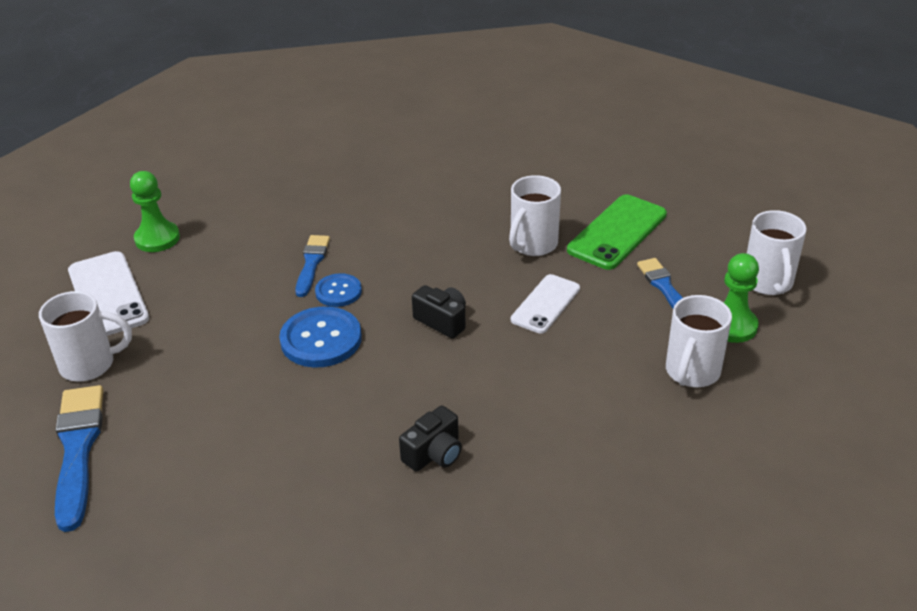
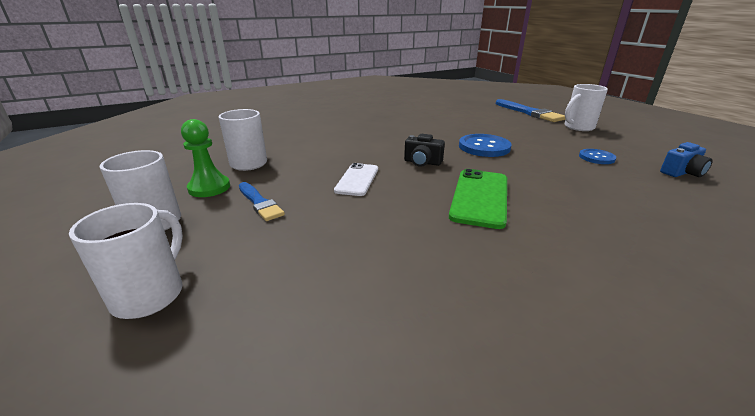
camera: 160 degrees right, 10 degrees down
white phone [68,251,149,336] -> none
green pawn [130,171,180,252] -> blue camera [660,142,713,177]
blue brush [295,235,330,297] -> none
blue button [315,273,362,307] -> blue button moved to [579,149,616,164]
black camera [399,405,462,472] -> none
white mug [509,175,561,256] -> white mug moved to [69,203,183,319]
green phone [567,194,667,270] -> green phone moved to [449,169,507,229]

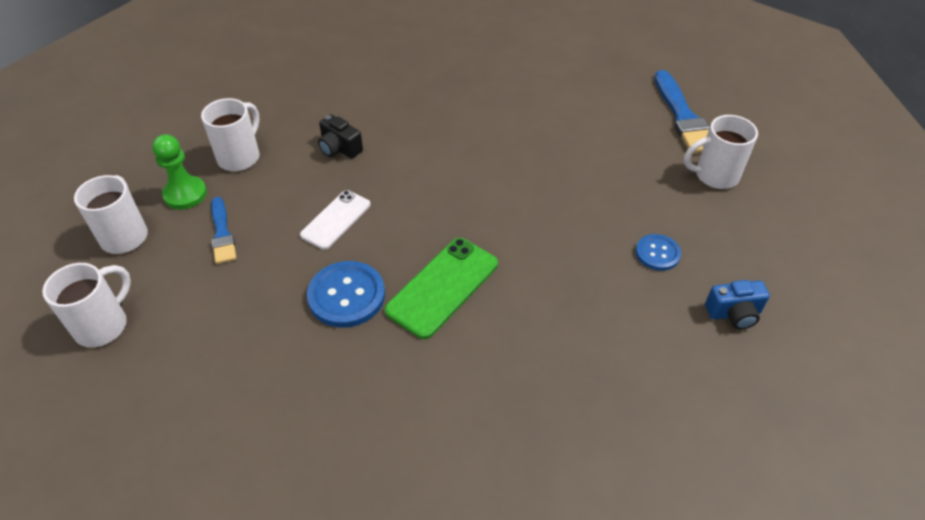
camera: 20 degrees right, 20 degrees up
black camera [404,134,445,167] -> black camera moved to [318,114,363,159]
blue button [459,134,511,157] -> blue button moved to [307,261,385,328]

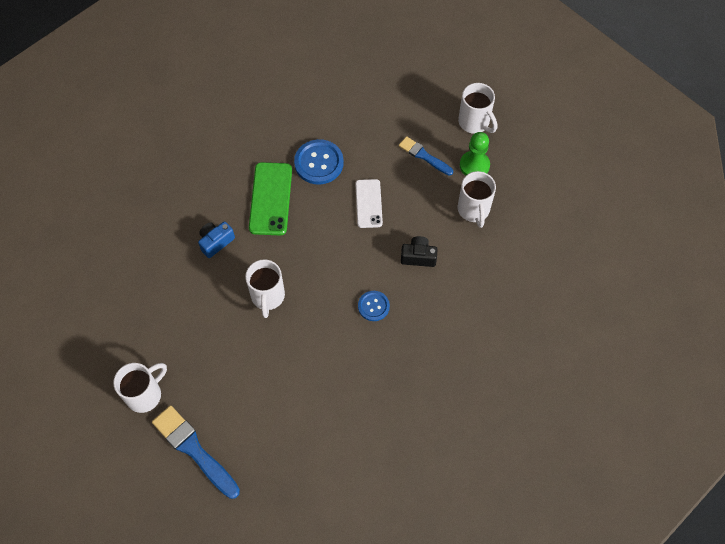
camera: 145 degrees right, 15 degrees up
white mug [42,263,131,347] -> white mug moved to [245,259,285,318]
blue button [636,234,681,271] -> blue button moved to [358,291,390,321]
blue camera [705,280,770,329] -> blue camera moved to [198,221,235,258]

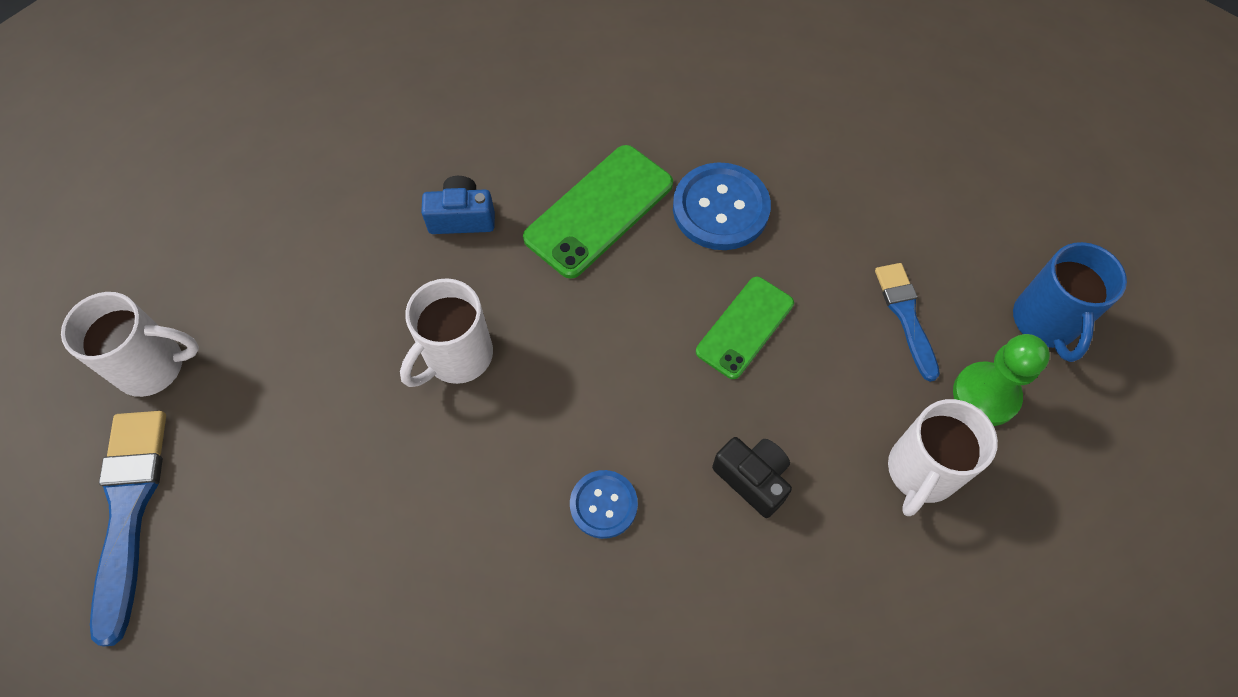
camera: 40 degrees right, 0 degrees up
white phone [355,179,383,228] -> green phone [696,277,794,379]
white mug [458,83,497,134] -> blue mug [1013,242,1127,362]

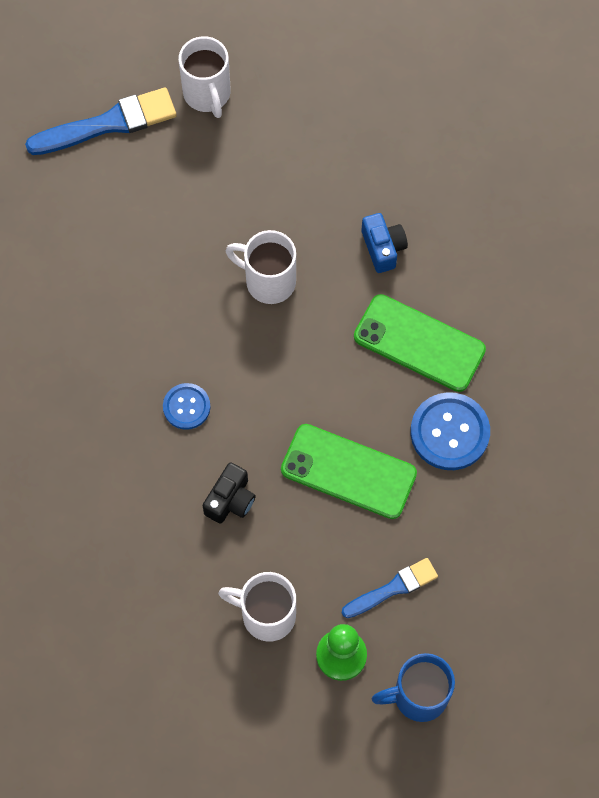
camera: 75 degrees right, 5 degrees up
green phone [696,277,794,379] -> green phone [281,424,417,519], size x1.50

